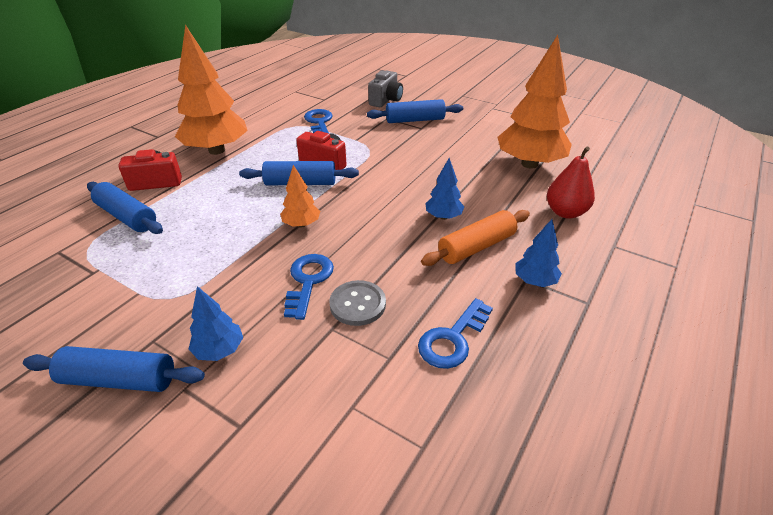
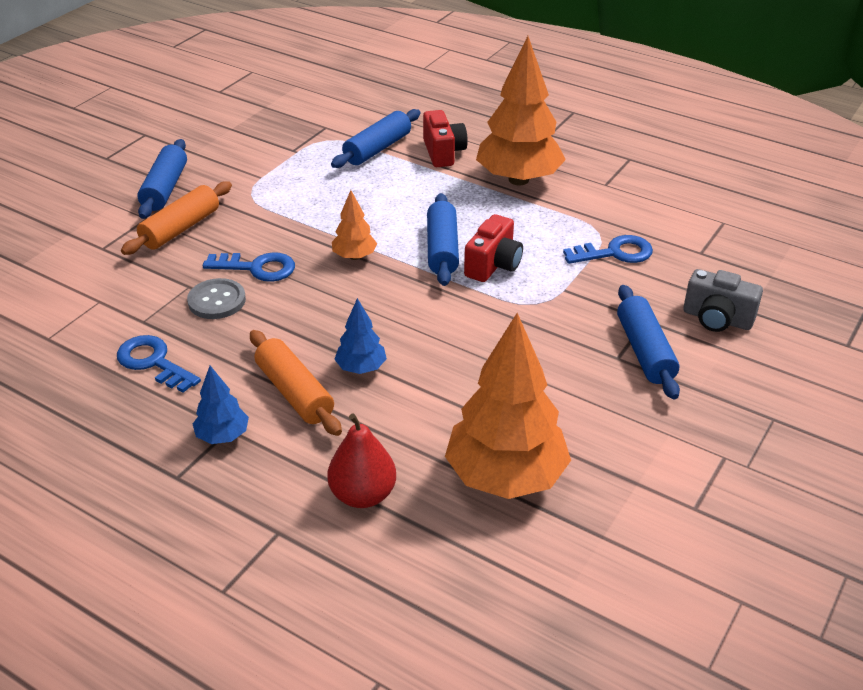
camera: 90 degrees right, 0 degrees up
blue tree [188,286,243,361] -> orange rolling pin [121,181,232,255]

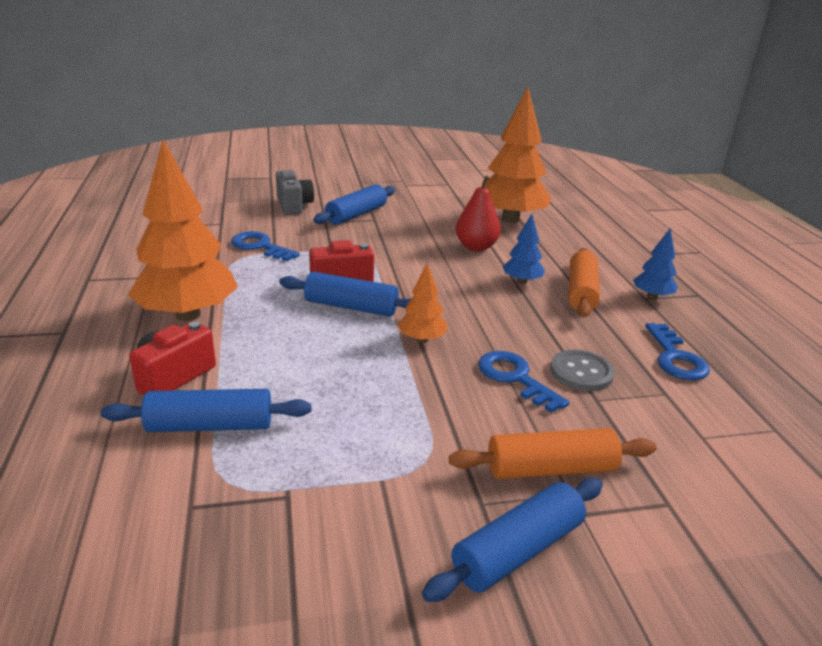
camera: 135 degrees left, 10 degrees down
red pear [327,414,396,508] -> red pear moved to [456,175,501,251]
blue rolling pin [427,193,459,286] -> blue rolling pin turned 60 degrees clockwise [279,272,412,316]

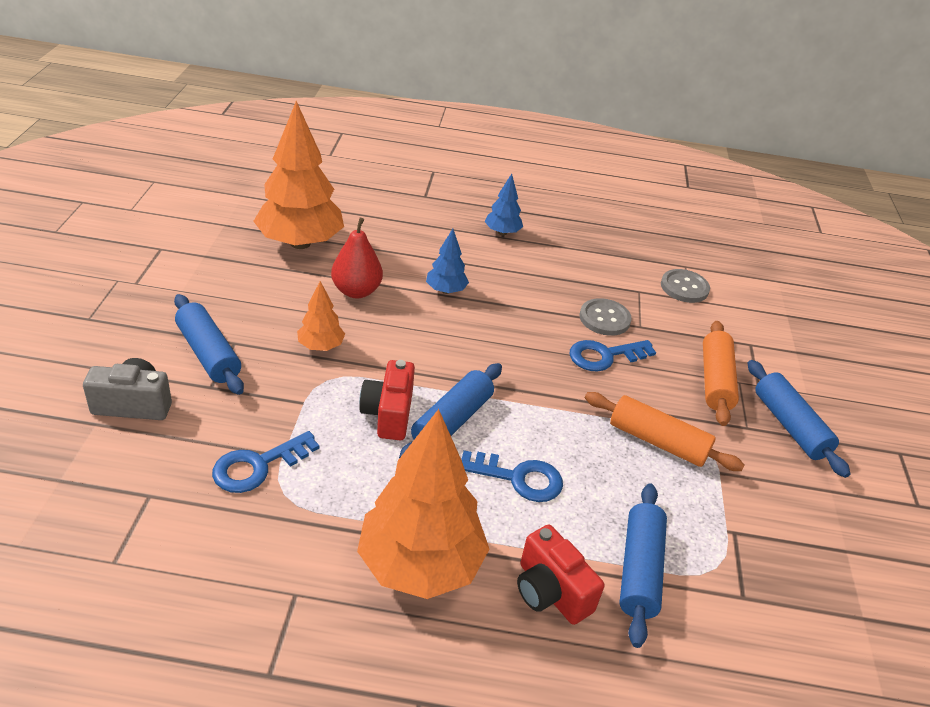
camera: 75 degrees left, 10 degrees up
orange tree [398,263,447,343] -> orange tree moved to [297,281,345,351]
orange rolling pin [569,248,600,317] -> orange rolling pin moved to [585,392,744,471]
blue key [645,323,710,381] -> blue key moved to [461,450,563,502]
none -> grey button [661,269,710,303]

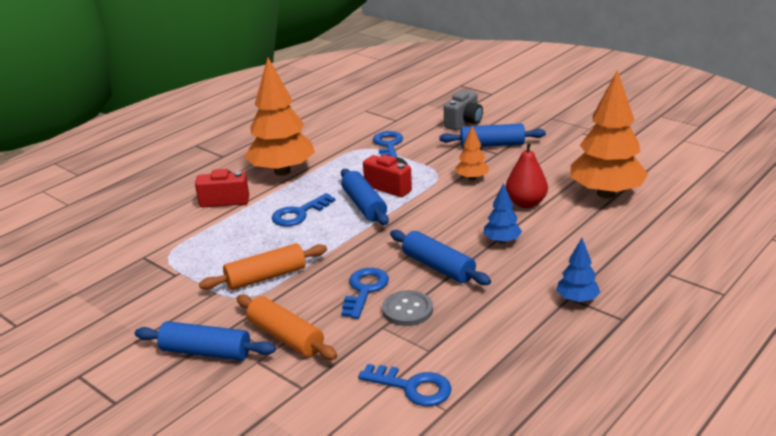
camera: 130 degrees right, 10 degrees down
blue rolling pin [619,483,667,648] -> blue rolling pin moved to [390,230,491,285]
grey button [661,269,710,303] -> blue key [358,364,451,406]

